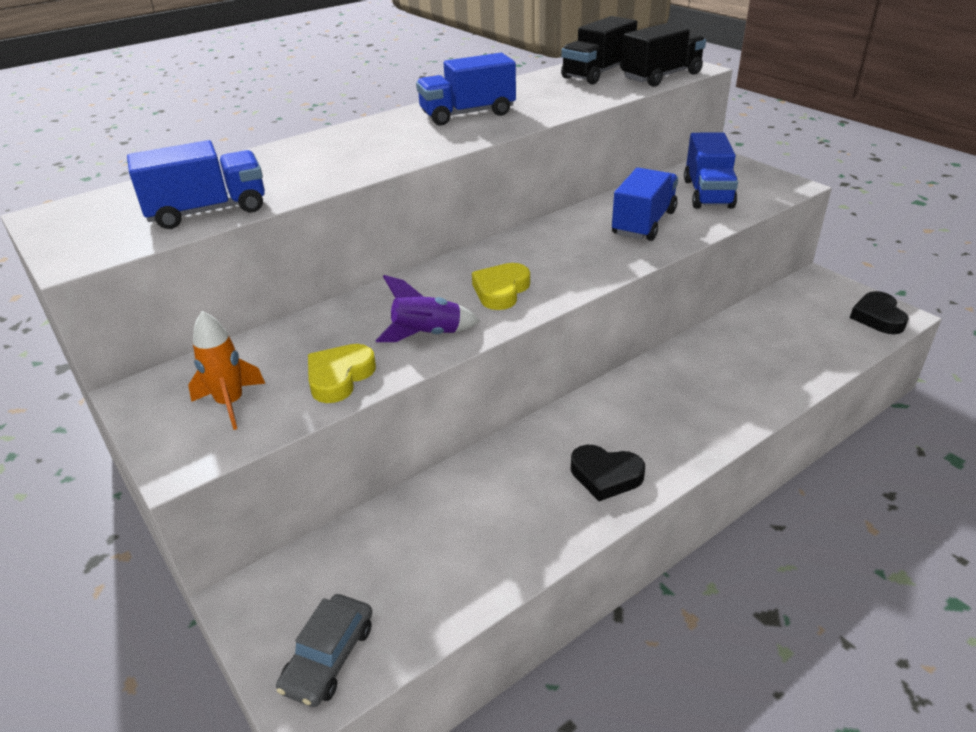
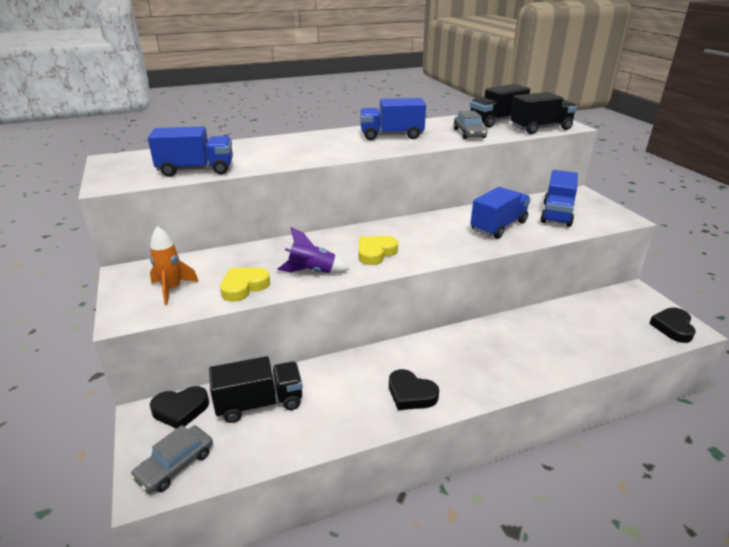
camera: 15 degrees right, 5 degrees down
none -> black heart [150,386,209,429]
none -> black truck [209,356,303,423]
none -> grey car [453,111,487,139]

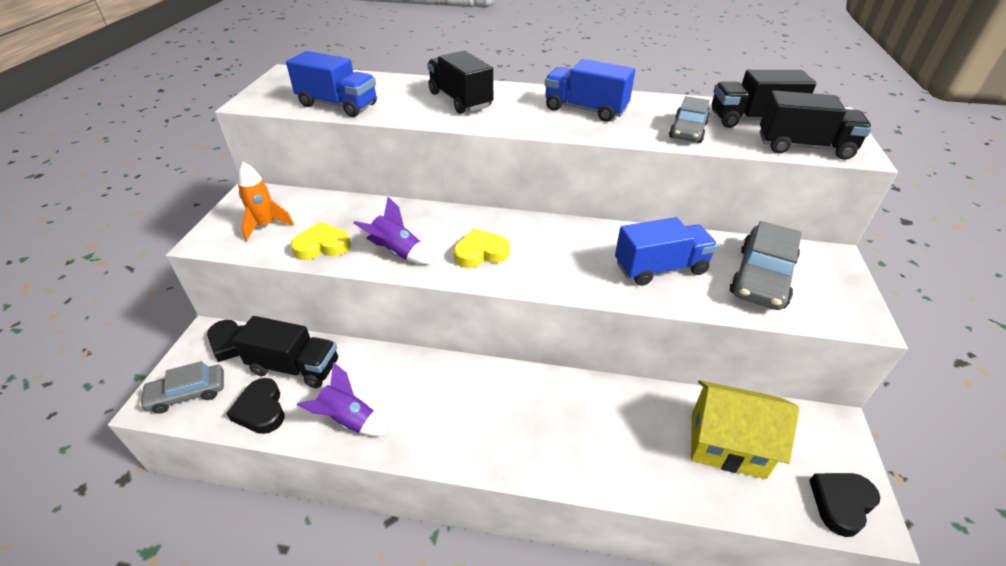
camera: 30 degrees right, 10 degrees up
black heart [389,369,439,410] -> black heart moved to [226,378,285,434]
blue truck [540,170,578,227] -> grey car [730,221,802,310]
none -> purple rocket [297,362,387,436]
none -> black truck [427,51,493,114]
none -> yellow house [691,380,799,479]

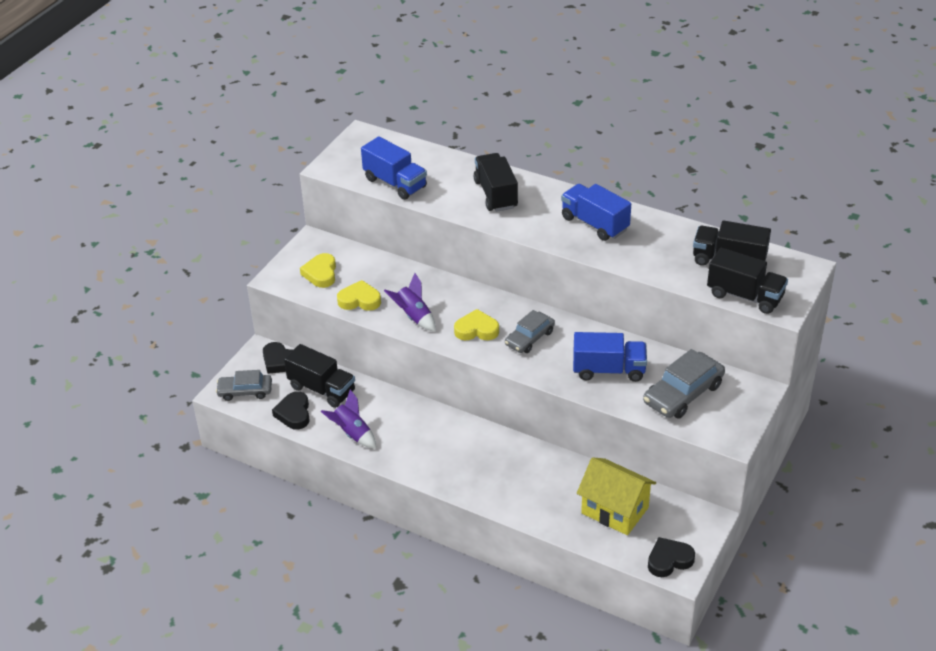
camera: 20 degrees right, 0 degrees up
orange rocket [238,162,294,241] -> yellow heart [300,253,336,288]
grey car [669,96,710,143] -> grey car moved to [505,310,555,353]

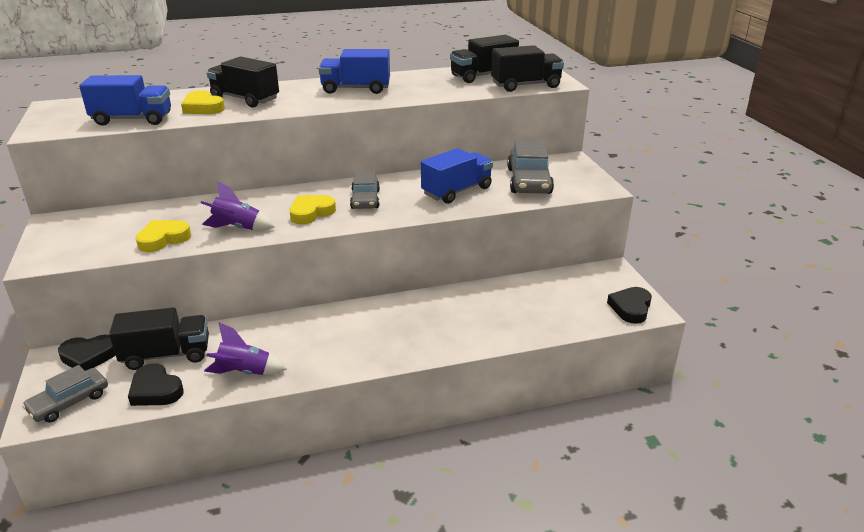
camera: 45 degrees left, 10 degrees down
yellow heart [300,253,336,288] -> yellow heart moved to [181,90,225,114]
yellow house [577,457,656,535] -> none

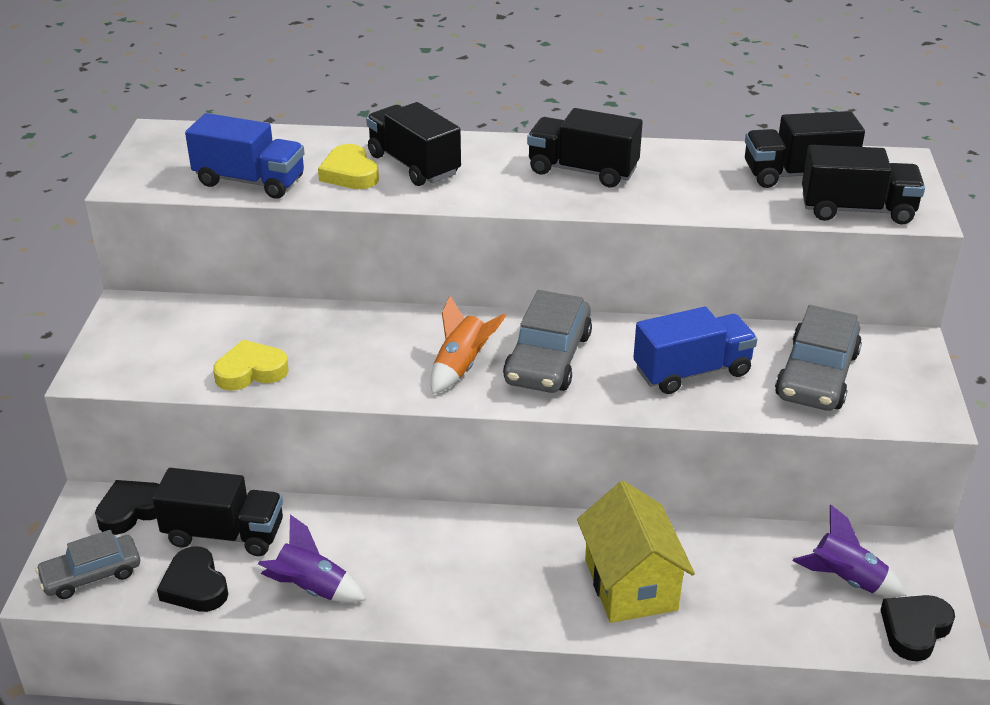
camera: 20 degrees right, 5 degrees up
black heart [58,335,115,371] -> black heart turned 135 degrees clockwise [95,480,159,535]
purple rocket [201,181,275,230] -> purple rocket moved to [793,505,906,597]
yellow heart [290,195,336,224] -> orange rocket [430,296,507,394]
blue truck [319,49,390,94] -> black truck [527,108,643,187]
grey car [350,172,380,209] -> grey car [503,290,592,393], size x1.53
none -> yellow house [577,481,695,623]

